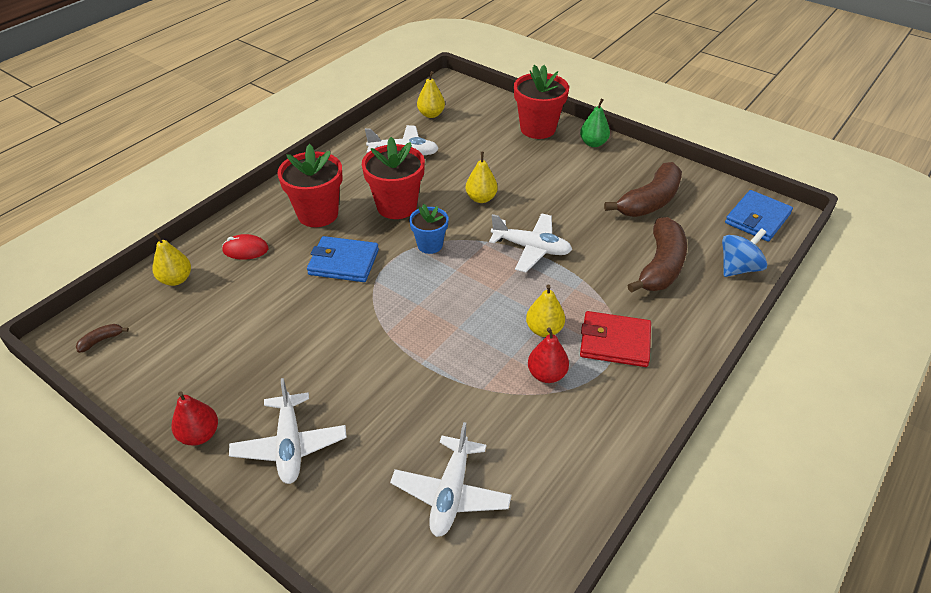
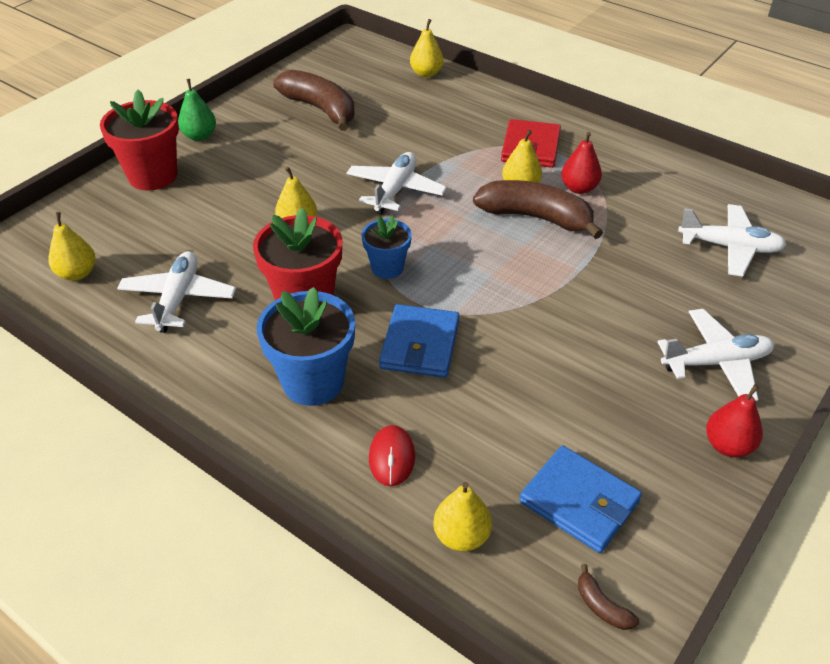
camera: 90 degrees left, 0 degrees up
red flower pot [278,144,343,227] -> blue flower pot [257,287,355,406]
brown banana [628,217,687,293] -> brown banana moved to [473,180,603,239]
blue spinning top [722,228,767,277] -> yellow pear [410,19,444,78]
blue wallet [725,190,793,242] -> blue wallet moved to [519,446,642,553]

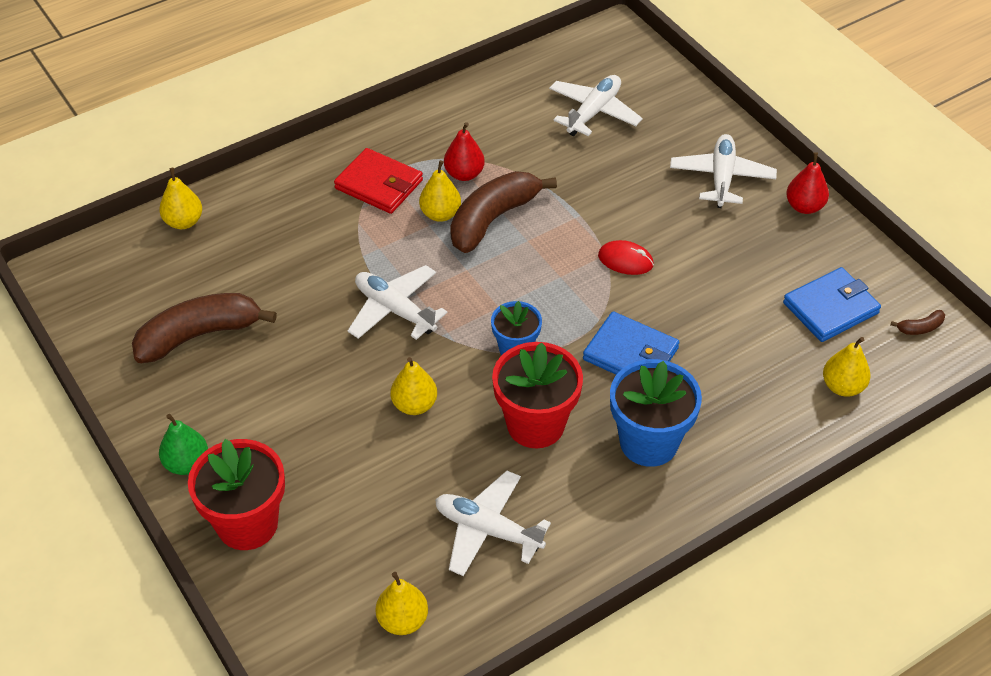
camera: 70 degrees left, 5 degrees up
red mouse [369,425,415,486] -> red mouse moved to [598,240,654,275]

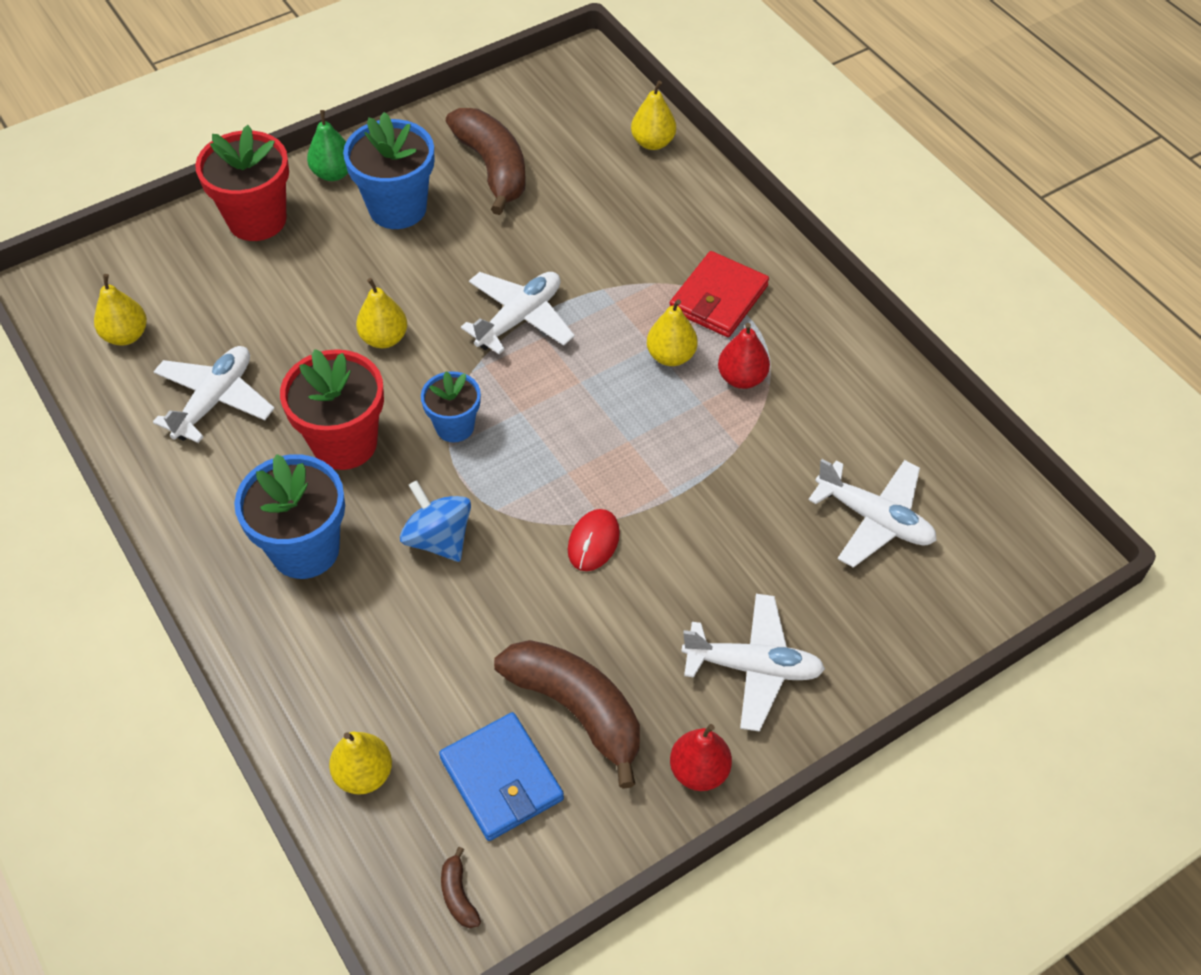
camera: 90 degrees right, 5 degrees up
brown banana [450,171,557,253] -> brown banana moved to [494,640,640,789]
blue wallet [583,311,679,375] -> blue spinning top [400,480,471,562]
none -> blue flower pot [343,112,434,229]

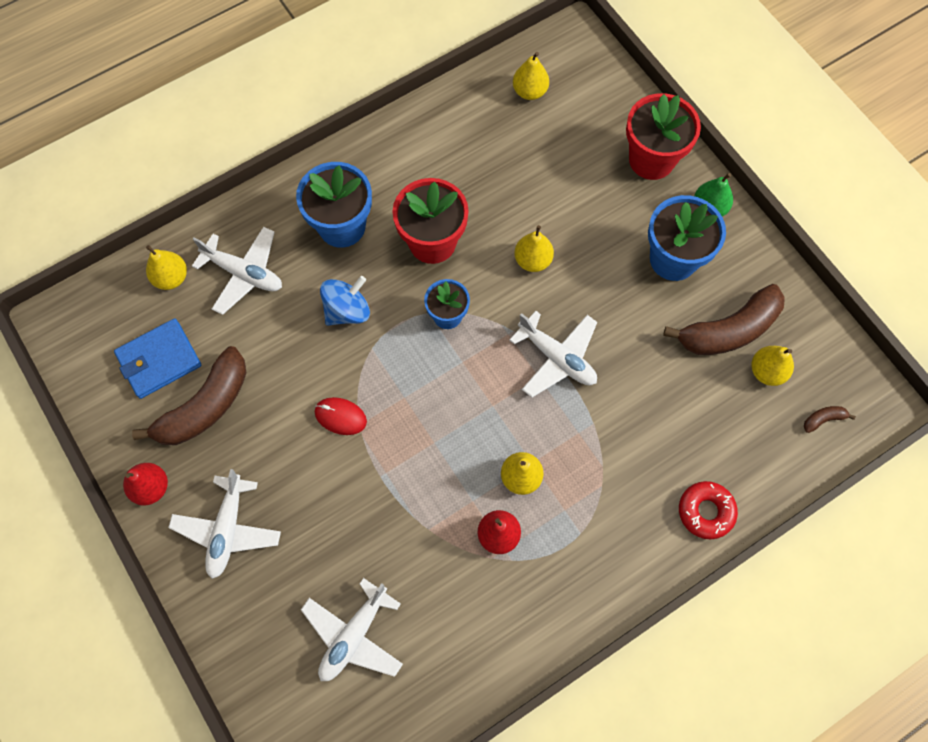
camera: 90 degrees right, 15 degrees up
white plane [153,346,275,443] -> white plane moved to [192,227,282,315]
brown banana [441,847,481,928] -> brown banana moved to [804,406,856,433]
yellow pear [631,81,676,150] -> yellow pear moved to [751,346,794,386]
red wallet [670,251,769,337] -> none
none -> red donut [679,481,738,539]

